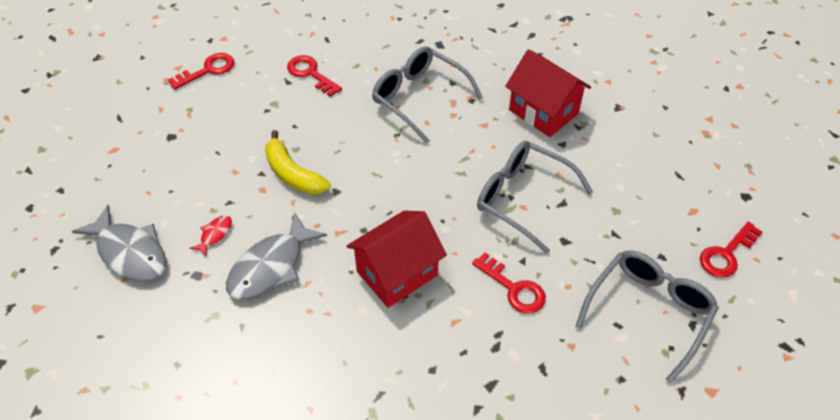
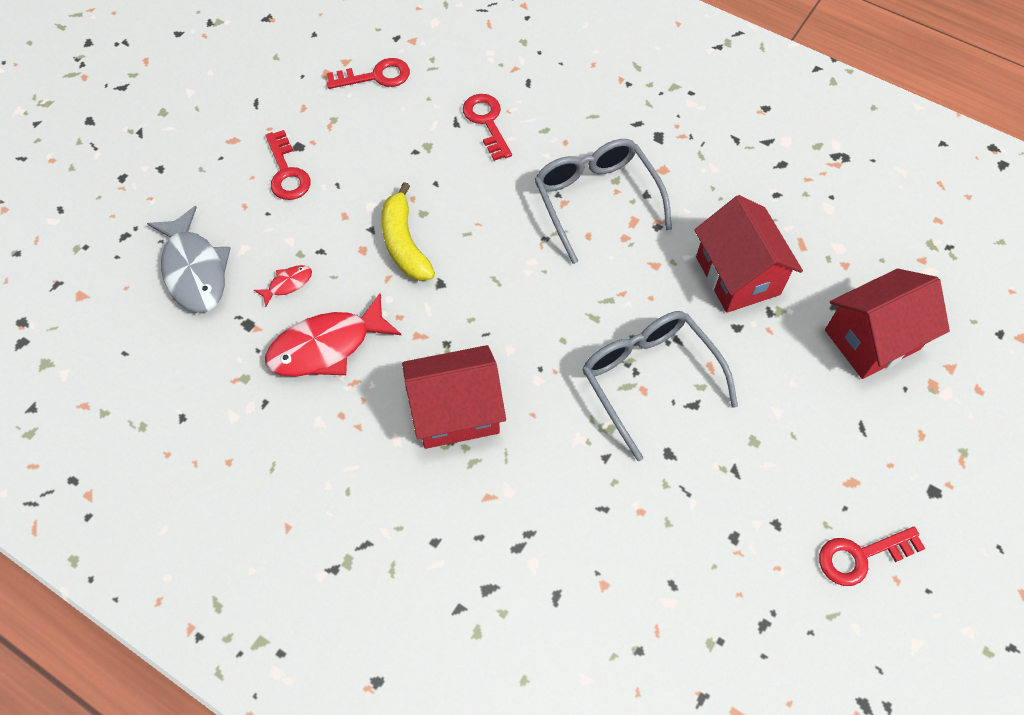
camera: 25 degrees right, 10 degrees up
grey fish [226,212,327,299] -> red fish [265,293,401,376]
red key [472,252,546,313] -> red key moved to [266,130,311,200]
grey glasses [575,251,719,384] -> none
none -> red house [825,269,950,379]

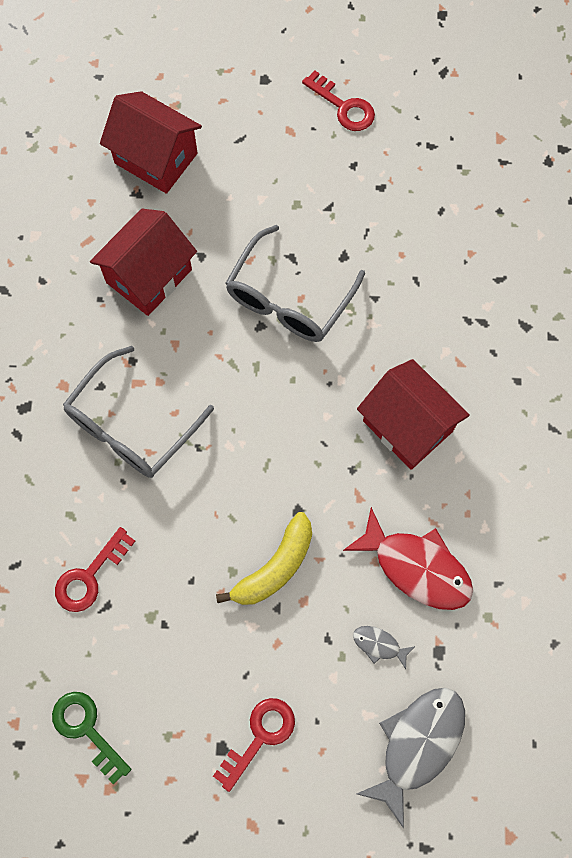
camera: 120 degrees left, 10 degrees up
red fish [254,265,312,307] -> grey fish [353,626,415,669]
red key [327,58,410,89] -> green key [52,692,131,784]

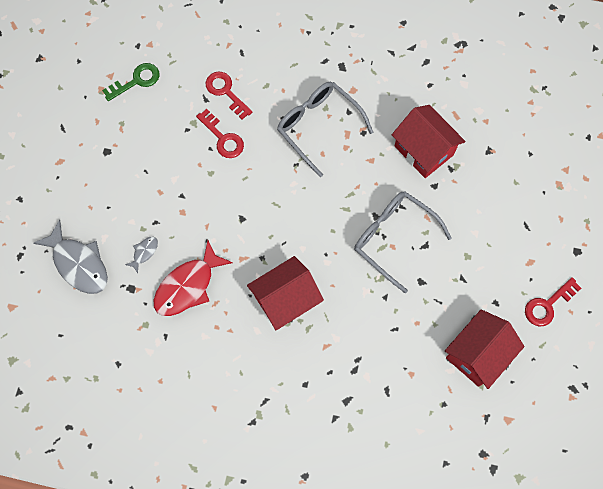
camera: 100 degrees right, 0 degrees up
red house [100,91,202,194] -> red house moved to [445,309,524,389]
red key [213,698,295,792] -> red key moved to [196,109,244,158]
yellow banana [216,512,312,605] -> none

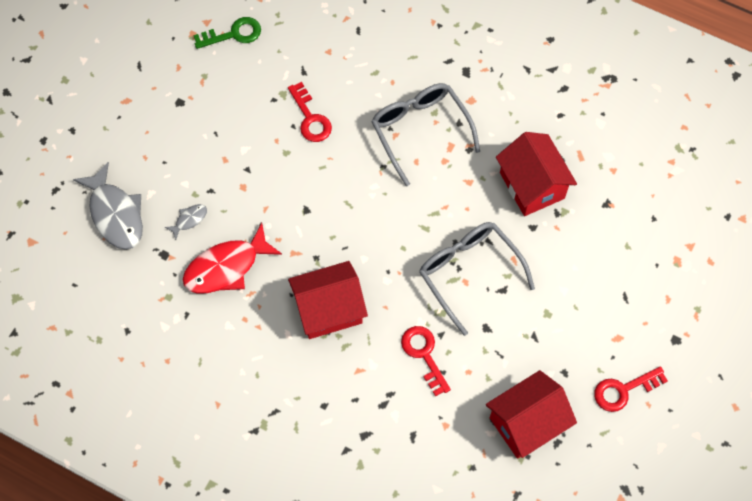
camera: 15 degrees right, 5 degrees down
red key [206,72,252,120] -> red key moved to [401,326,451,397]

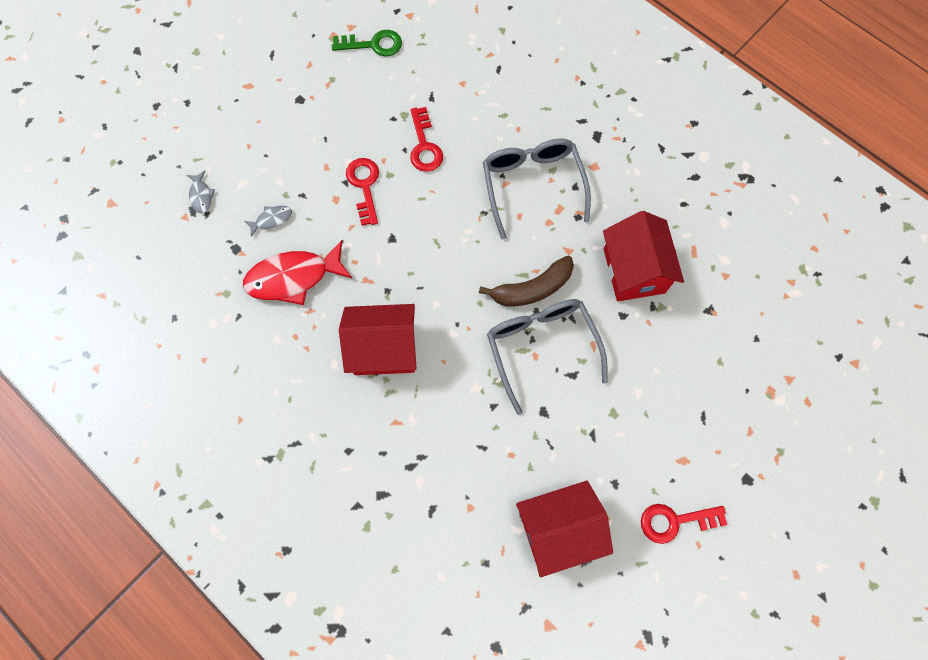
camera: 15 degrees right, 5 degrees up
grey fish [73,162,143,250] -> grey fish [187,171,215,213], size x0.46
red key [401,326,451,397] -> red key moved to [346,158,379,226]
none -> brown banana [479,256,574,306]

